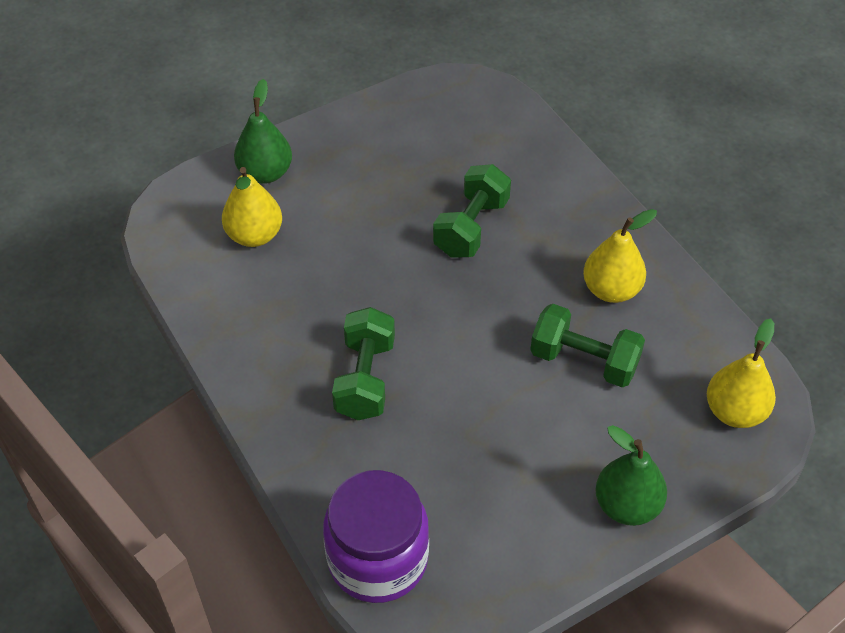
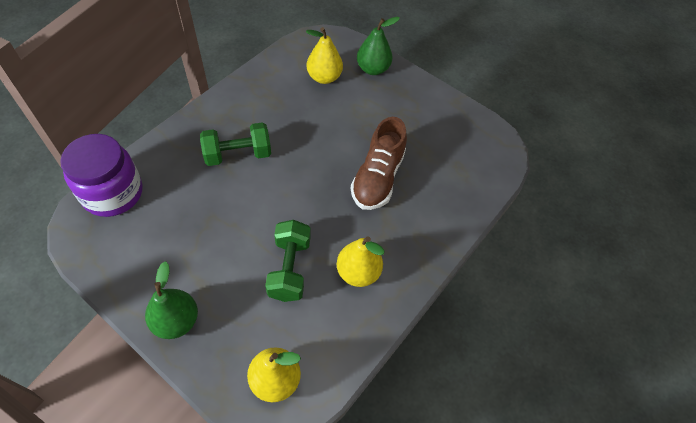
camera: 65 degrees right, 5 degrees up
green dumbbell [433,164,511,258] -> brown shoe [351,117,407,210]

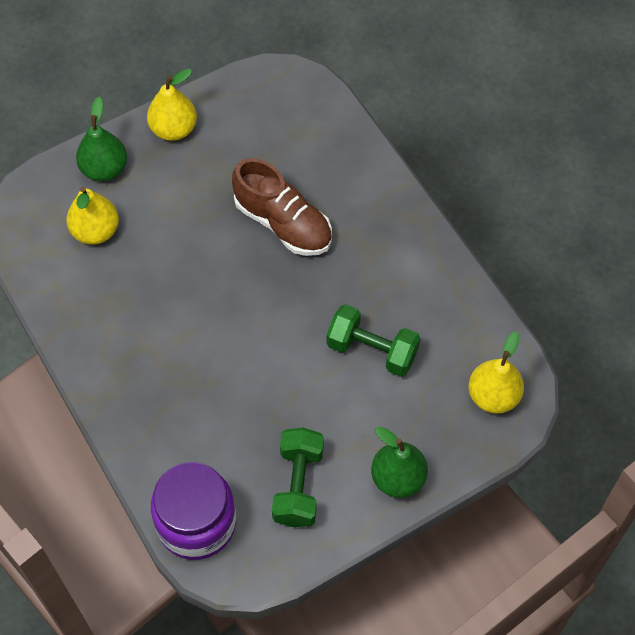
camera: 65 degrees left, 5 degrees up
green dumbbell [200,122,271,166] -> green dumbbell moved to [272,427,324,527]
yellow pear [337,236,385,287] -> yellow pear moved to [147,68,197,141]

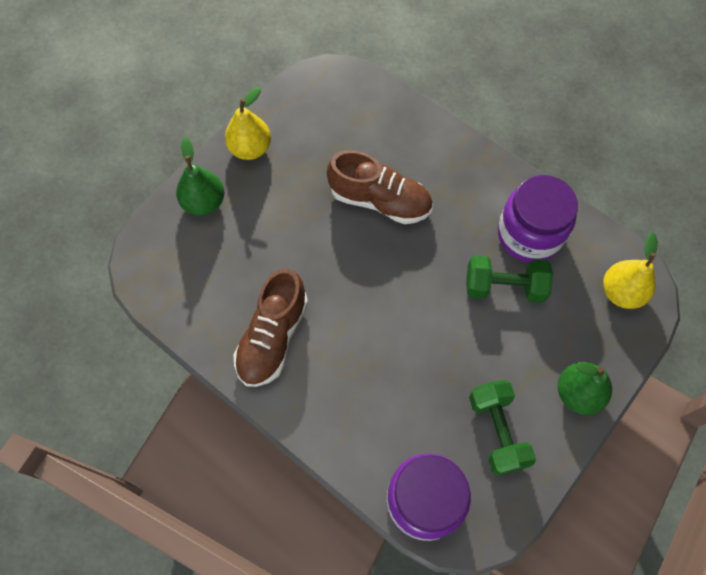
camera: 20 degrees left, 5 degrees up
yellow pear [66,186,119,245] -> none
none -> brown shoe [234,268,308,387]
none -> purple jar [498,175,578,263]

